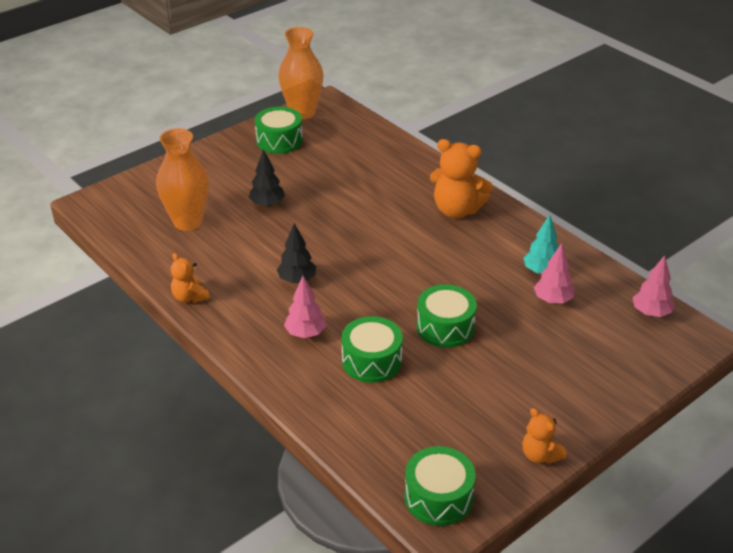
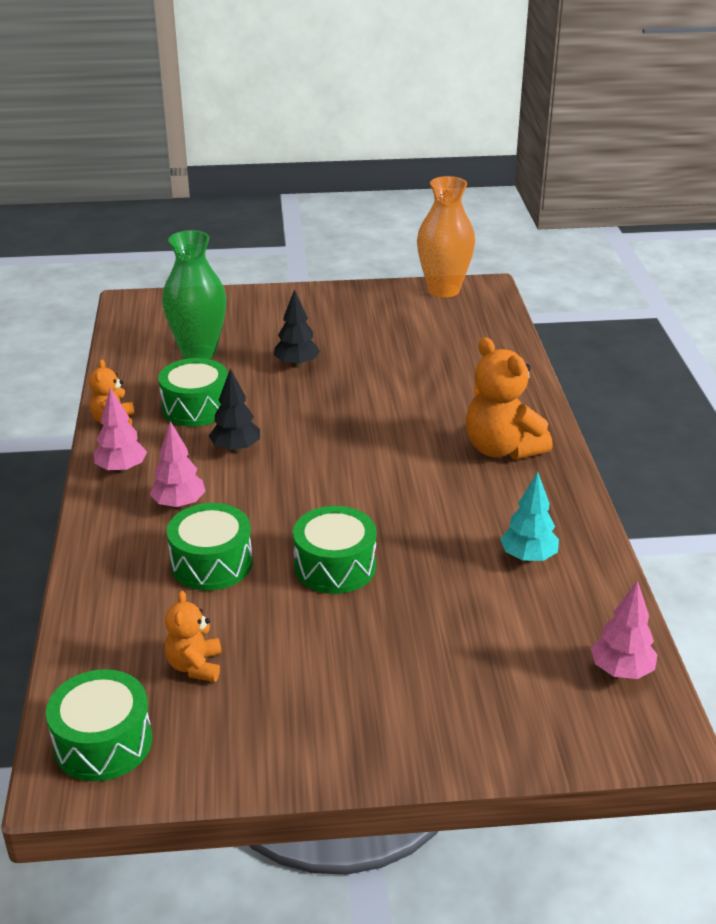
camera: 35 degrees right, 5 degrees down
orange vase [156,128,209,231] -> green vase [162,230,226,359]
green drum [255,107,303,154] -> green drum moved to [158,358,228,426]
orange teddy bear [523,408,567,464] -> orange teddy bear moved to [165,591,222,682]
pink tree [534,243,575,304] -> pink tree moved to [94,388,147,473]

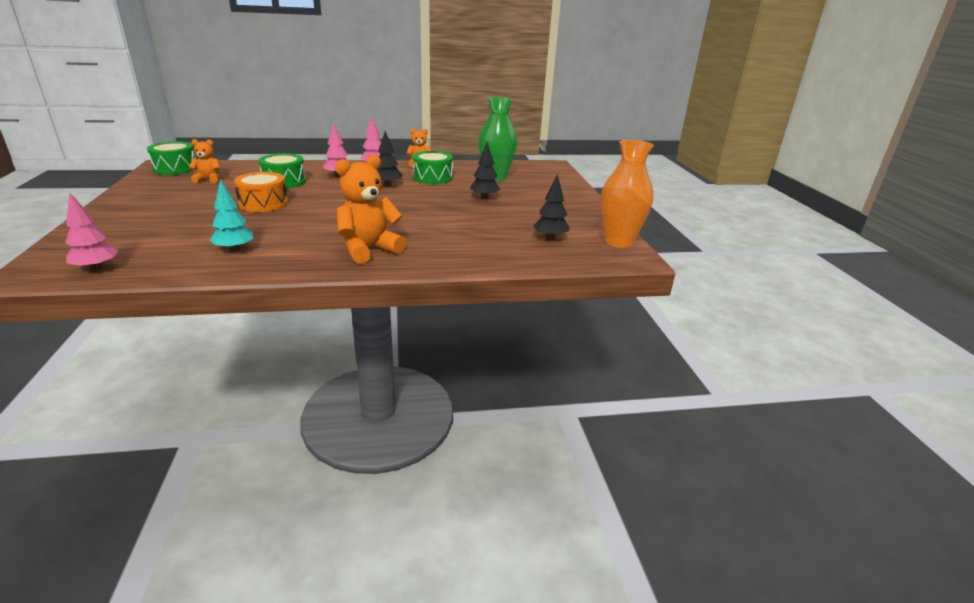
camera: 85 degrees right, 5 degrees down
green drum [293,506,376,594] -> orange drum [234,172,288,212]
none -> black tree [534,174,569,240]

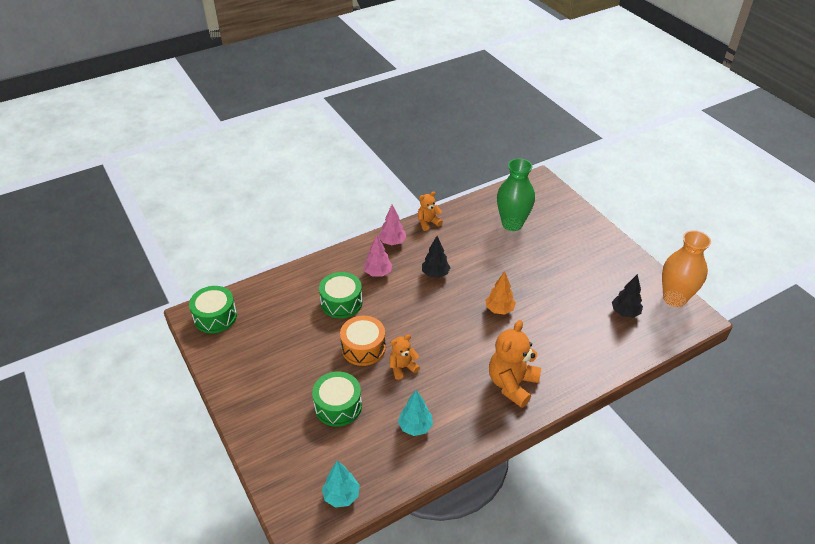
camera: 20 degrees left, 15 degrees up
pink tree [65,193,118,271] -> turquoise tree [322,461,360,508]
orange teddy bear [189,139,220,183] -> orange teddy bear moved to [390,334,420,380]
green drum [413,151,453,184] -> green drum moved to [312,371,362,427]
black tree [470,142,501,199] -> none
none -> orange tree [485,271,516,315]

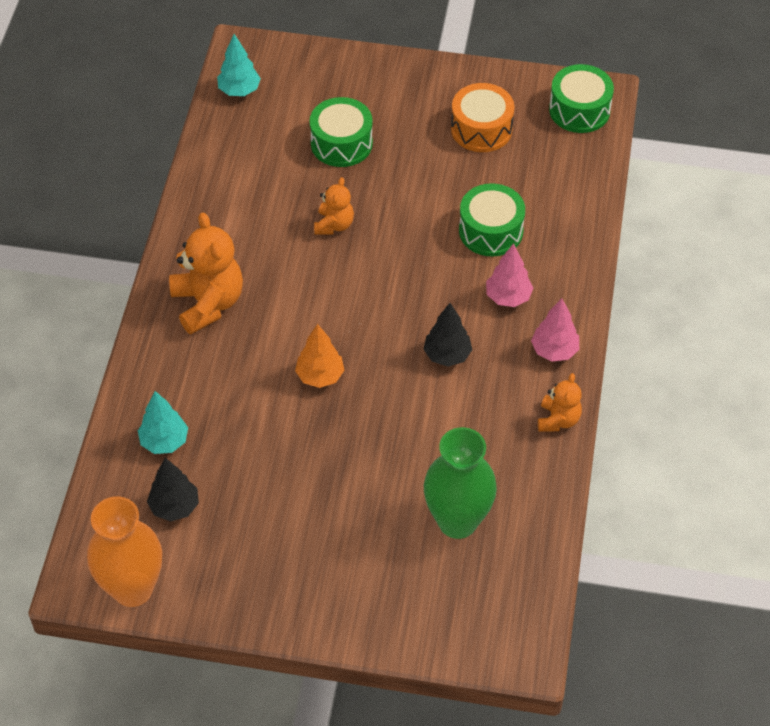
camera: 130 degrees right, 10 degrees up
orange drum [340,316,386,366] -> orange drum moved to [451,83,514,152]
turquoise tree [398,390,433,436] -> turquoise tree moved to [138,391,188,454]

